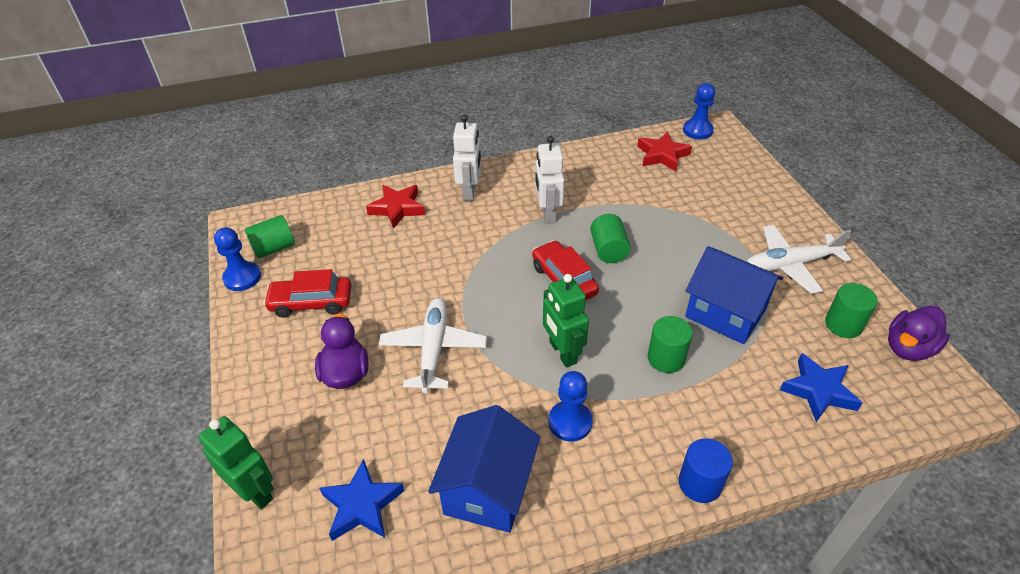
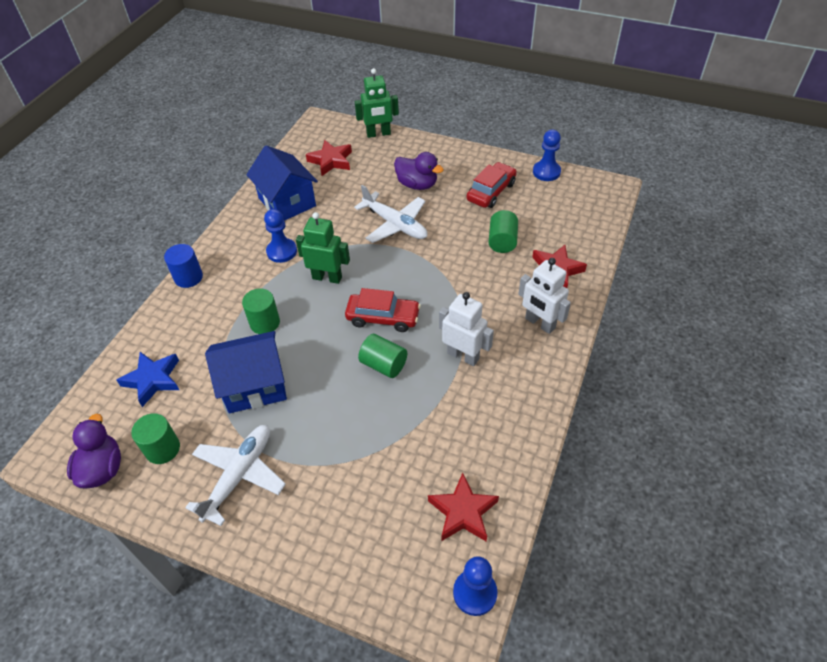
camera: 130 degrees right, 5 degrees up
green cylinder [245,215,295,258] -> green cylinder moved to [488,210,518,253]
blue star [319,459,404,541] -> red star [306,140,352,176]

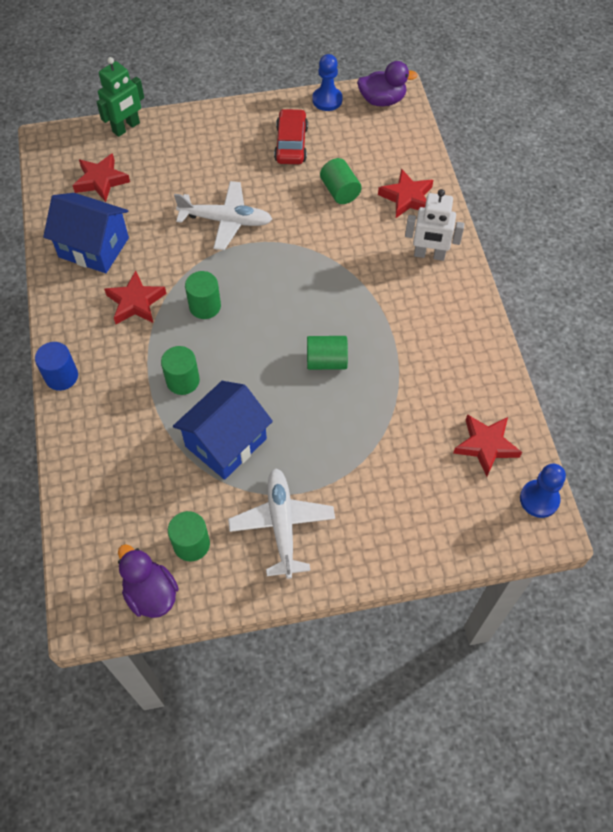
camera: 35 degrees left, 10 degrees up
blue star [117,352,179,407] -> none
blue pawn [264,209,297,263] -> red star [104,271,167,324]
green robot [296,212,350,284] -> green cylinder [185,271,221,319]
red car [345,288,421,332] -> none
purple duck [394,152,444,190] -> purple duck moved to [357,61,417,106]
white robot [439,292,494,366] -> none

